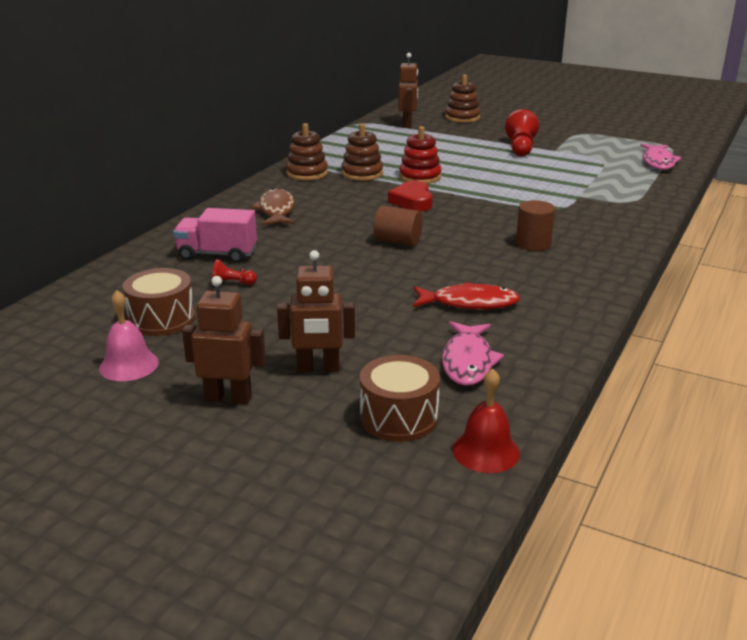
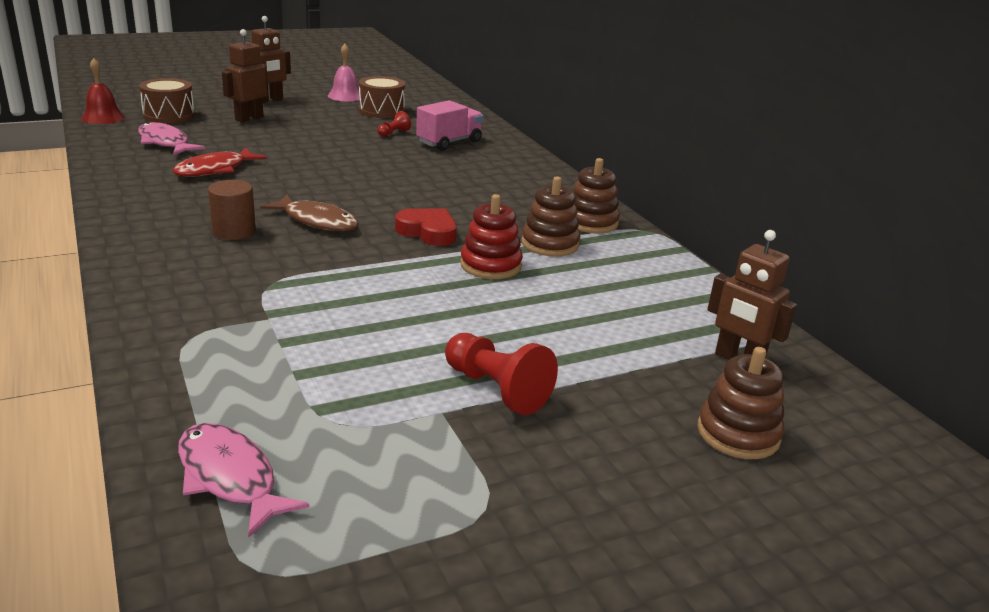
camera: 125 degrees right, 0 degrees up
brown fish [251,188,295,225] -> brown fish moved to [260,195,359,231]
brown cylinder [373,206,422,246] -> none

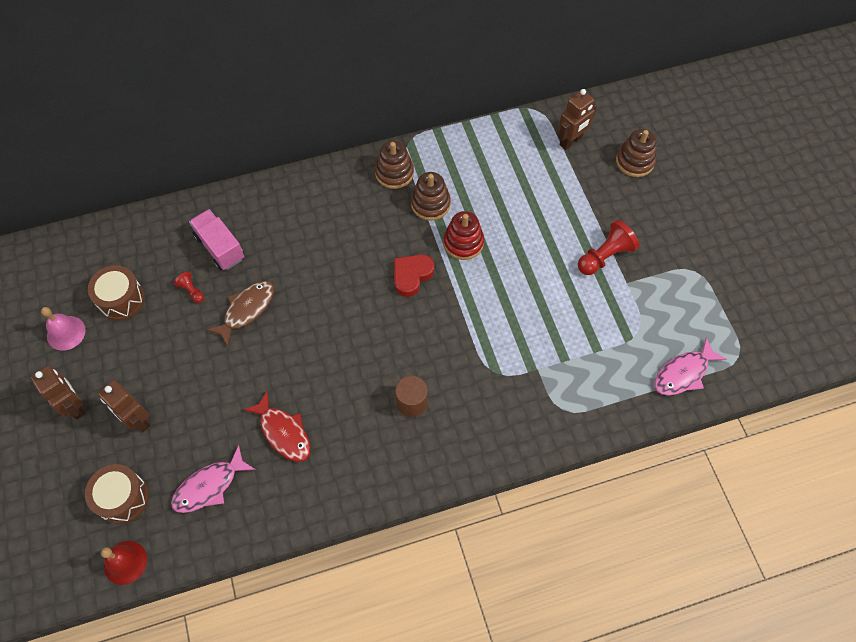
camera: 80 degrees left, 35 degrees up
brown fish [260,195,359,231] -> brown fish moved to [207,281,274,347]

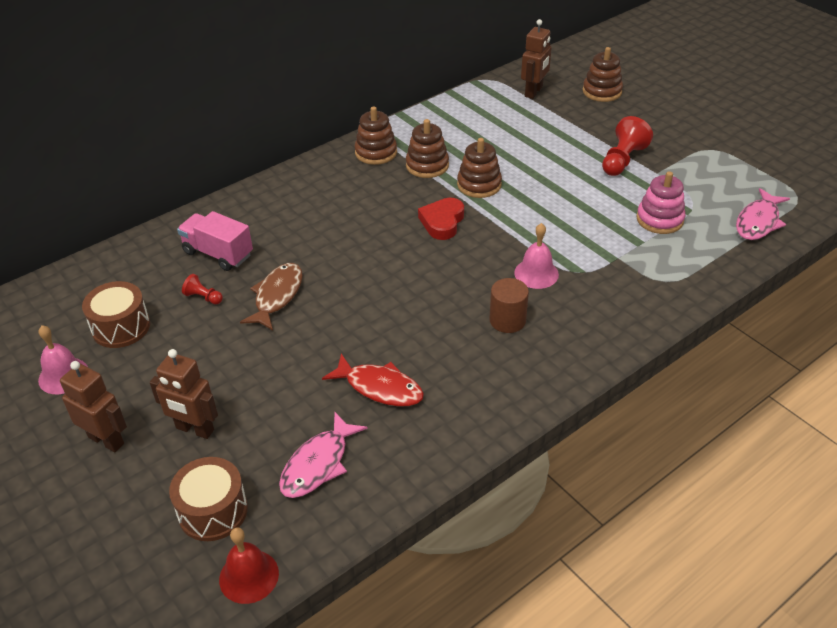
camera: 20 degrees left, 20 degrees down
red stacking toy [444,211,484,260] -> brown stacking toy [457,138,502,198]
none -> pink bell [514,223,559,289]
none -> pink stacking toy [636,171,686,234]

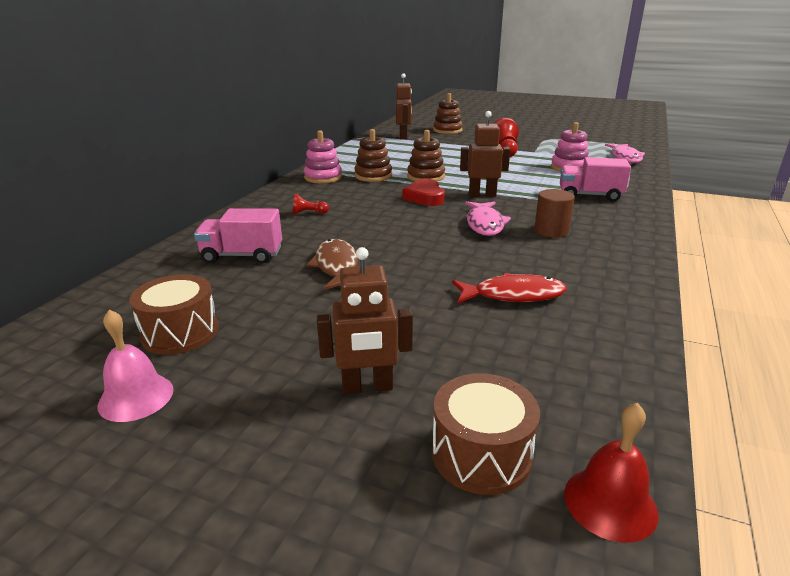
camera: 30 degrees left, 15 degrees down
brown robot [60,361,127,452] -> brown robot moved to [460,111,510,197]
red pawn [182,274,223,305] -> red pawn moved to [293,194,329,214]
pink fish [279,412,368,498] -> pink fish moved to [465,201,511,236]
brown stacking toy [354,106,397,165] -> pink stacking toy [304,130,342,183]
pink bell [514,223,559,289] -> none
none -> pink truck [560,157,631,202]

